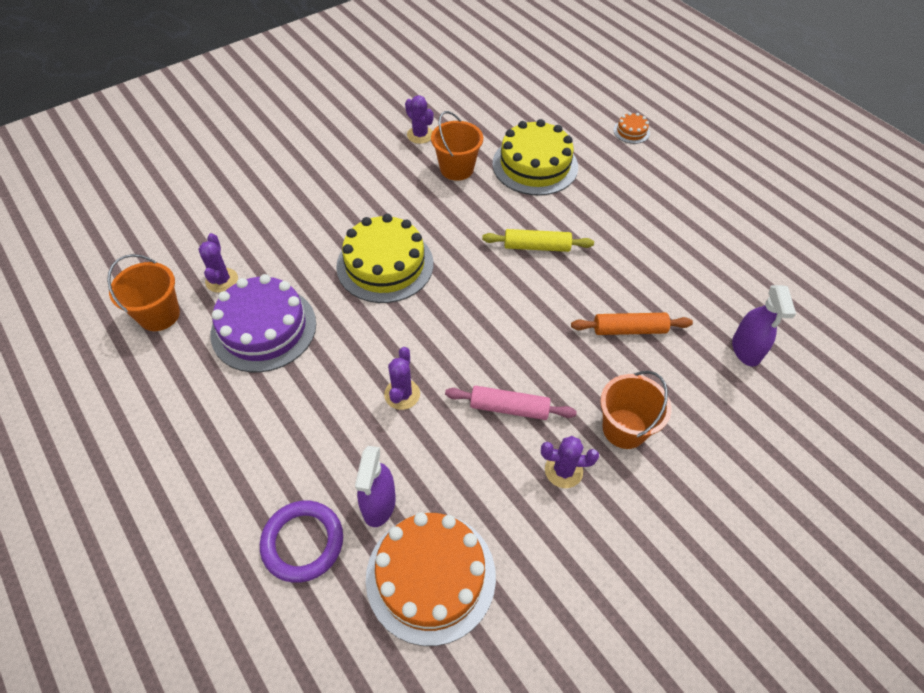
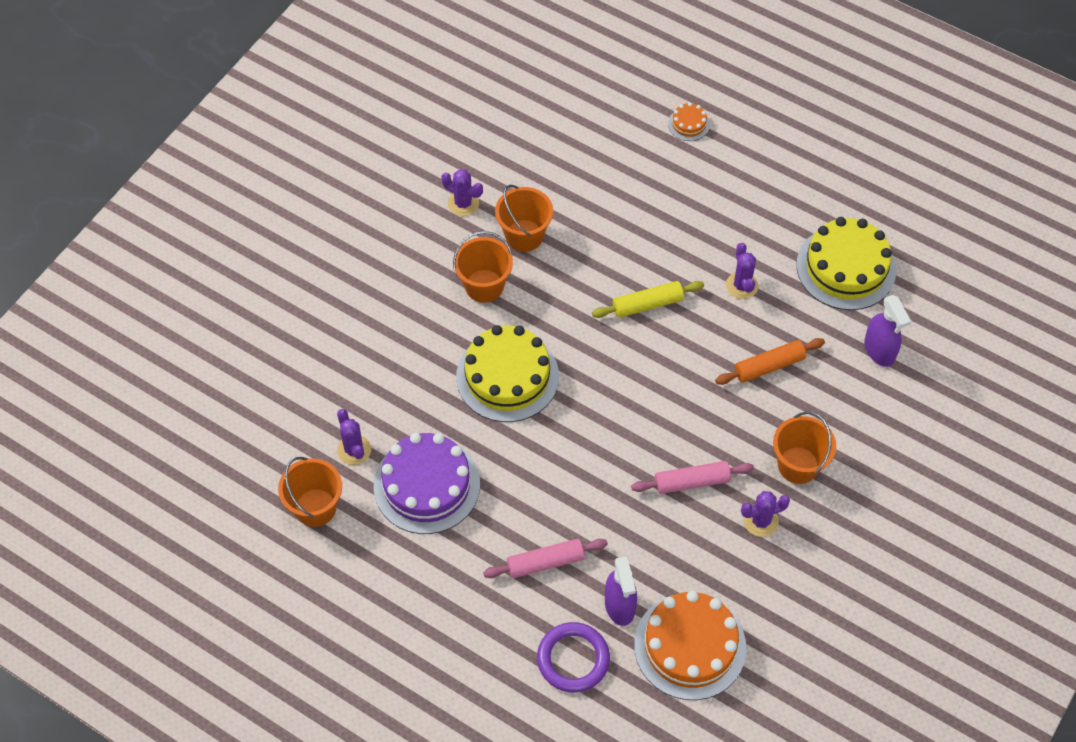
camera: 20 degrees left, 5 degrees up
purple cactus [384,347,420,410] -> purple cactus moved to [726,243,758,299]
yellow cake [492,119,578,196] -> yellow cake moved to [797,217,896,310]
none -> orange bucket [453,231,513,303]
none -> pink rolling pin [483,539,608,578]

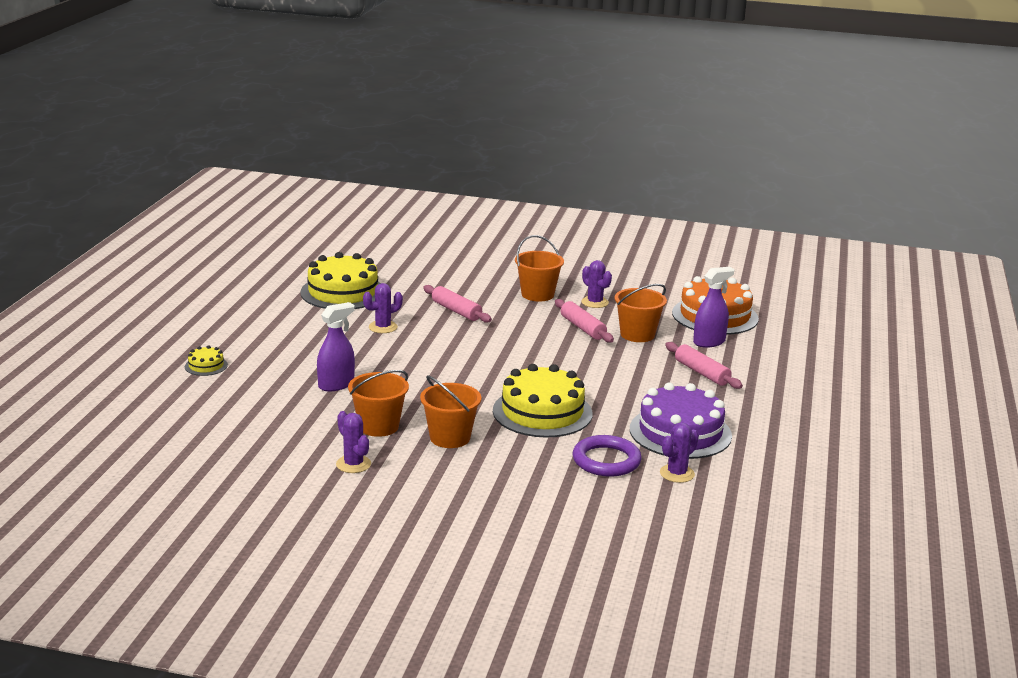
camera: 110 degrees left, 35 degrees down
orange bucket [278,457,342,527] -> orange bucket moved to [615,284,667,342]
purple cactus [441,169,483,216] -> purple cactus turned 45 degrees counterclockwise [336,411,371,473]
purple ring [537,622,610,693] -> purple ring moved to [573,435,641,477]
yellow rolling pin [592,281,704,318] -> none
orange cake [668,102,710,141] -> yellow cake [185,345,228,376]
orange rolling pin [715,338,825,385] -> pink rolling pin [423,285,492,323]
purple spray bottle [864,295,911,367] -> purple spray bottle moved to [317,302,355,392]

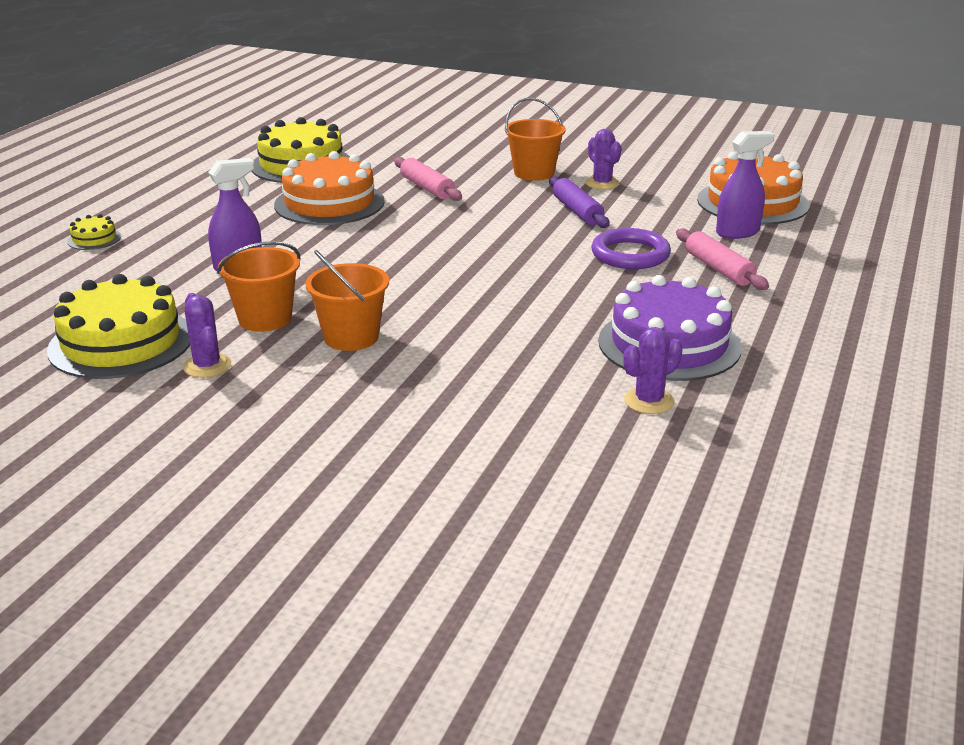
camera: 10 degrees right, 5 degrees up
purple cactus [363,283,403,333] -> orange cake [274,151,385,225]
yellow cake [493,364,593,438] -> yellow cake moved to [47,274,190,379]
pink rolling pin [555,299,614,343] -> purple rolling pin [549,176,609,228]
purple ring [573,435,641,477] -> purple ring moved to [591,228,671,269]
orange bucket [615,284,667,342] -> none

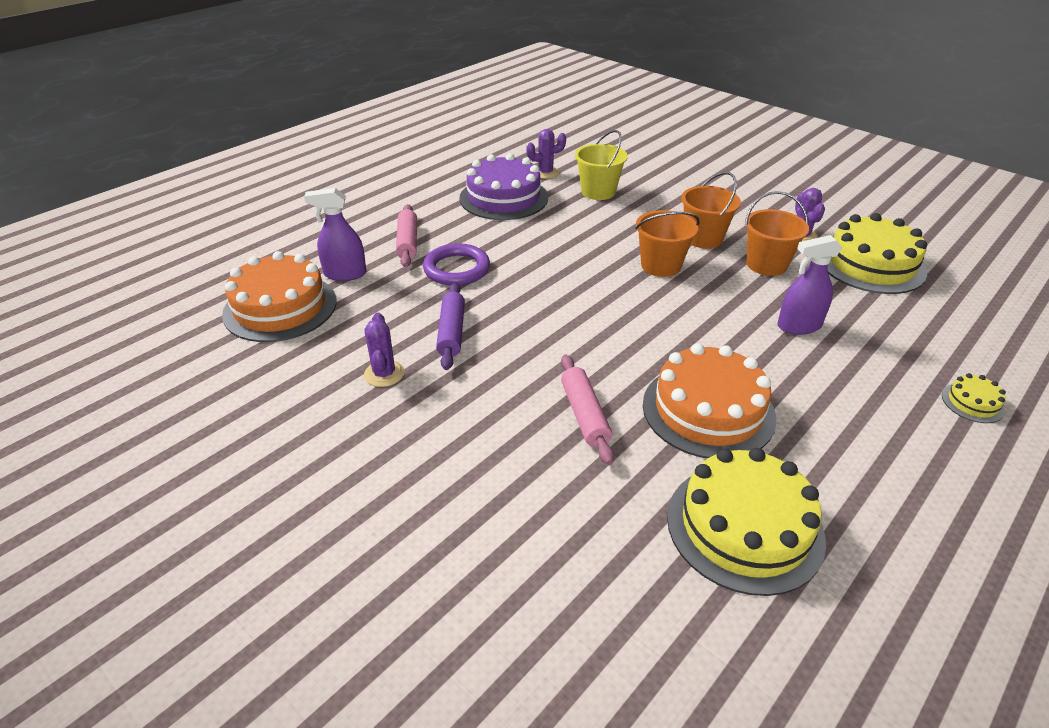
camera: 160 degrees left, 10 degrees up
orange bucket [505,98,566,181] -> orange bucket moved to [635,210,700,277]
none -> yellow bucket [575,130,628,200]

